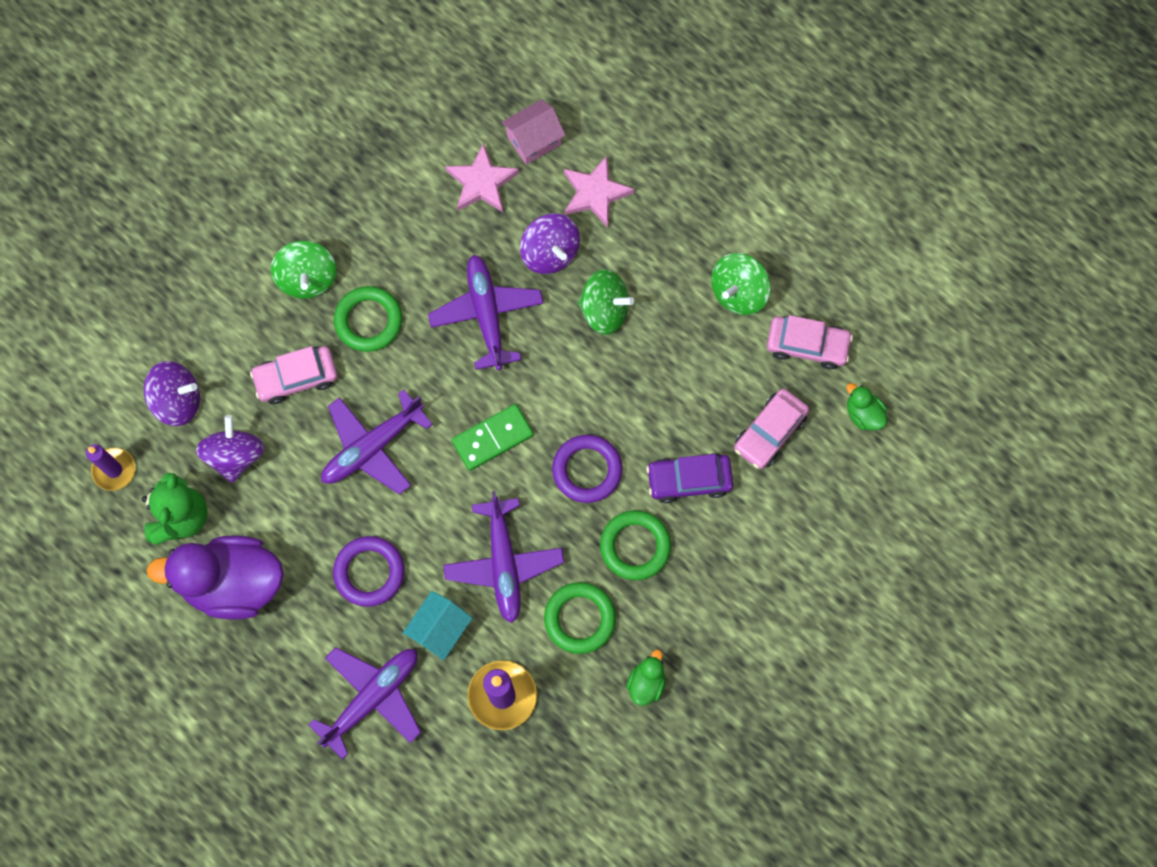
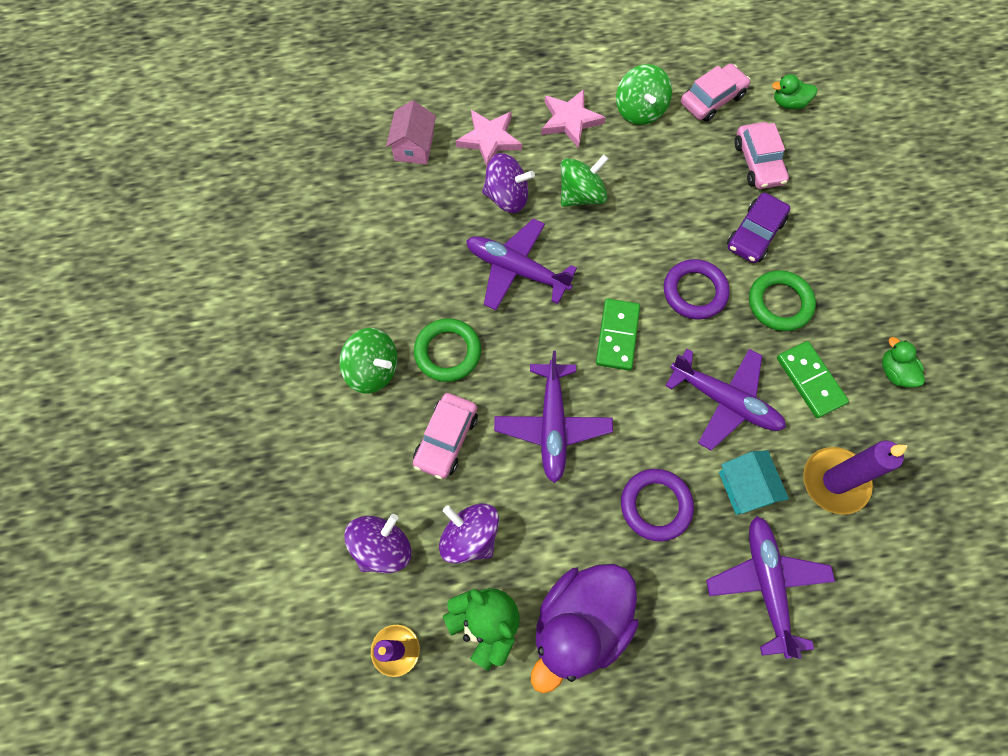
camera: 50 degrees left, 5 degrees down
pink star [445,143,519,212] -> pink star moved to [541,89,606,148]
green ring [544,582,616,654] -> green domino [777,341,849,418]

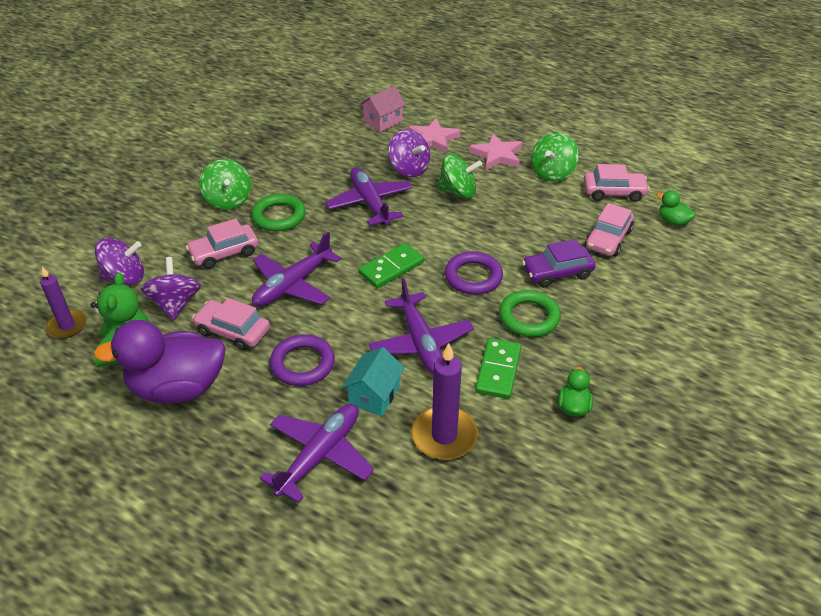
camera: 40 degrees right, 25 degrees down
none -> pink car [192,298,270,351]

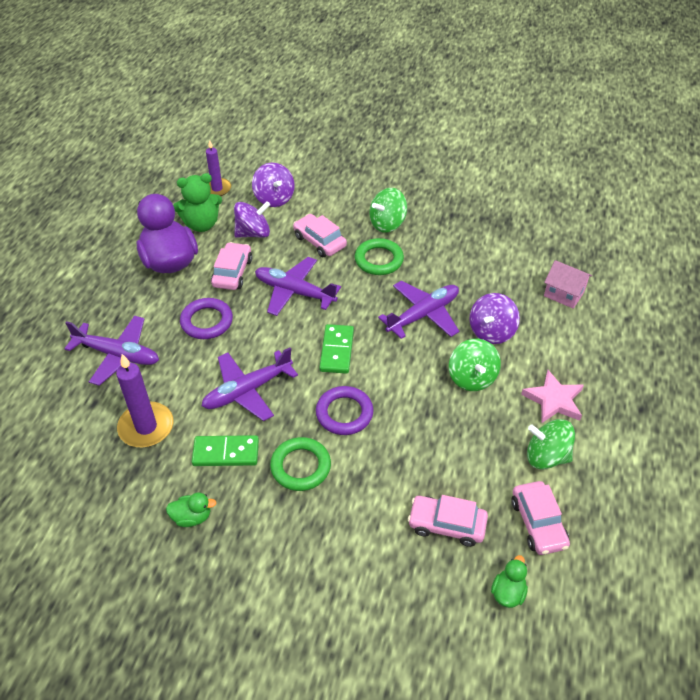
camera: 75 degrees right, 5 degrees up
turquoise house [342,347,405,416] -> none
green domino [358,243,424,288] -> green domino turned 60 degrees clockwise [319,324,354,374]
pink star [408,118,461,153] -> none
purple car [522,239,596,287] -> none

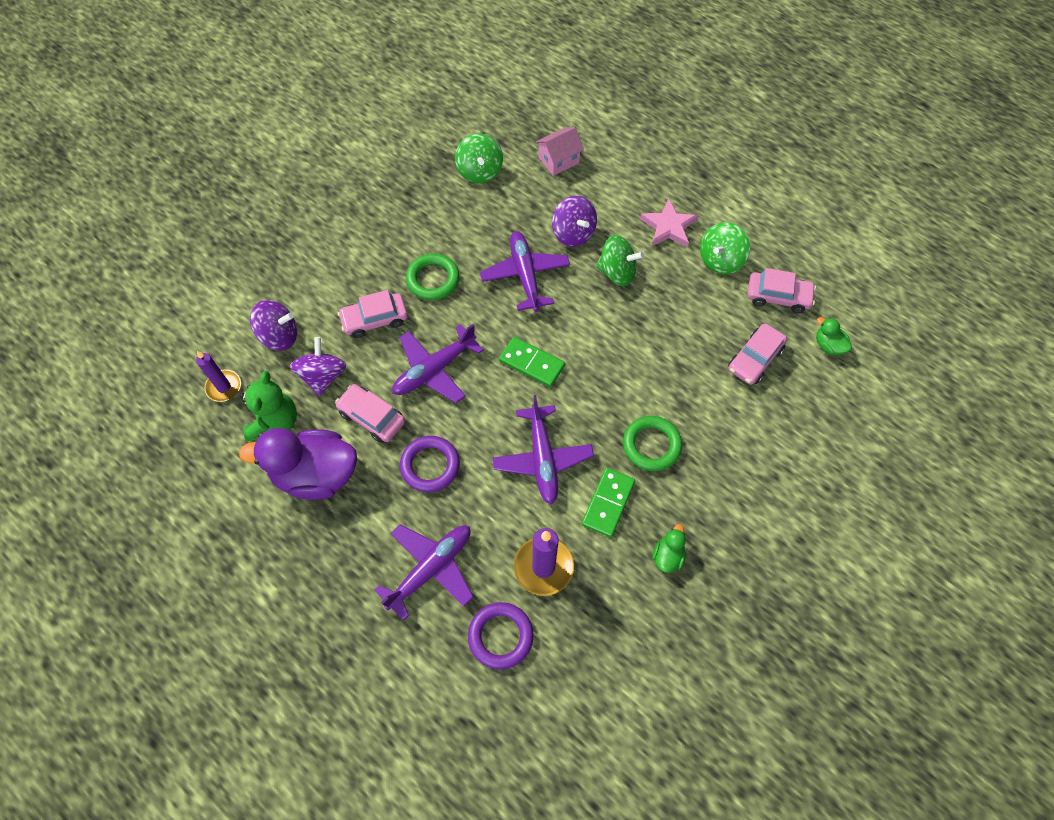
camera: 65 degrees left, 15 degrees up
purple ring [316,386,373,435] -> purple ring moved to [468,602,534,670]
green spinning top [369,188,407,233] -> green spinning top moved to [455,133,503,183]

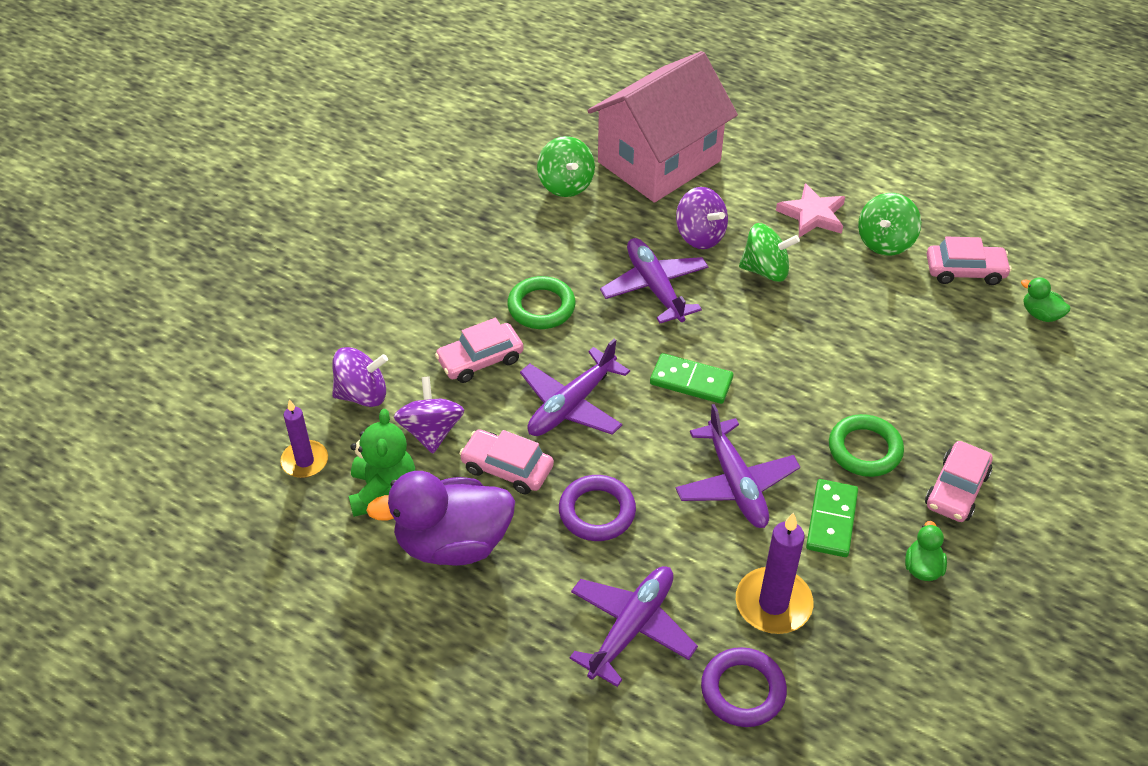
camera: 10 degrees left, 15 degrees down
pink house [536,127,584,176] -> pink house [587,51,738,203], size x2.41
pink car [728,323,787,385] -> pink car moved to [925,441,993,522]

